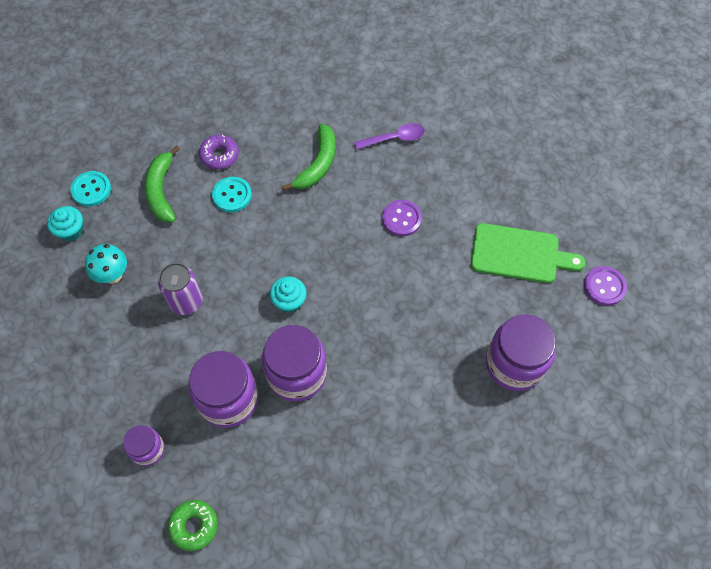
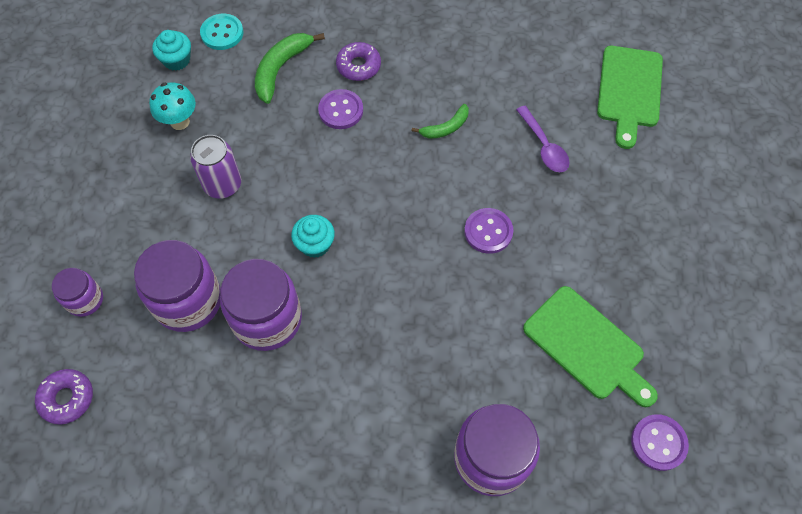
camera: 35 degrees right, 0 degrees up
green donut [168,500,218,551] -> purple donut [35,369,93,425]
turquoise button [212,177,252,212] -> purple button [318,89,363,129]
green banana [281,124,335,191] -> green banana [412,104,469,139], size x0.61
purple spoon [354,123,425,150] -> purple spoon turned 45 degrees clockwise [516,106,570,172]
none -> green cutting board [597,46,663,149]

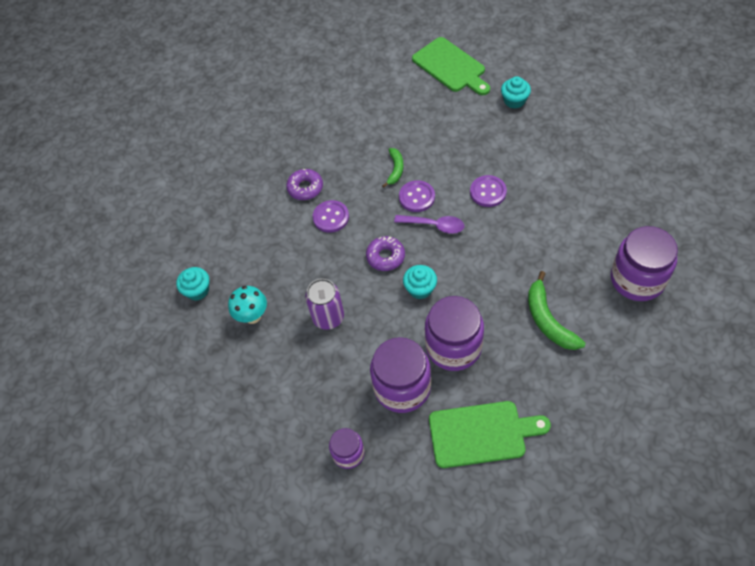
camera: 45 degrees left, 5 degrees down
purple donut [35,369,93,425] -> purple donut moved to [366,236,405,271]
turquoise button [200,14,244,50] -> none
green banana [255,33,325,104] -> green banana moved to [528,271,585,350]
purple spoon [516,106,570,172] -> purple spoon moved to [394,215,464,234]
green cutting board [523,286,658,407] -> green cutting board moved to [429,401,551,468]
purple button [631,414,689,471] -> purple button moved to [399,180,435,212]
none -> turquoise cupcake [501,76,531,109]

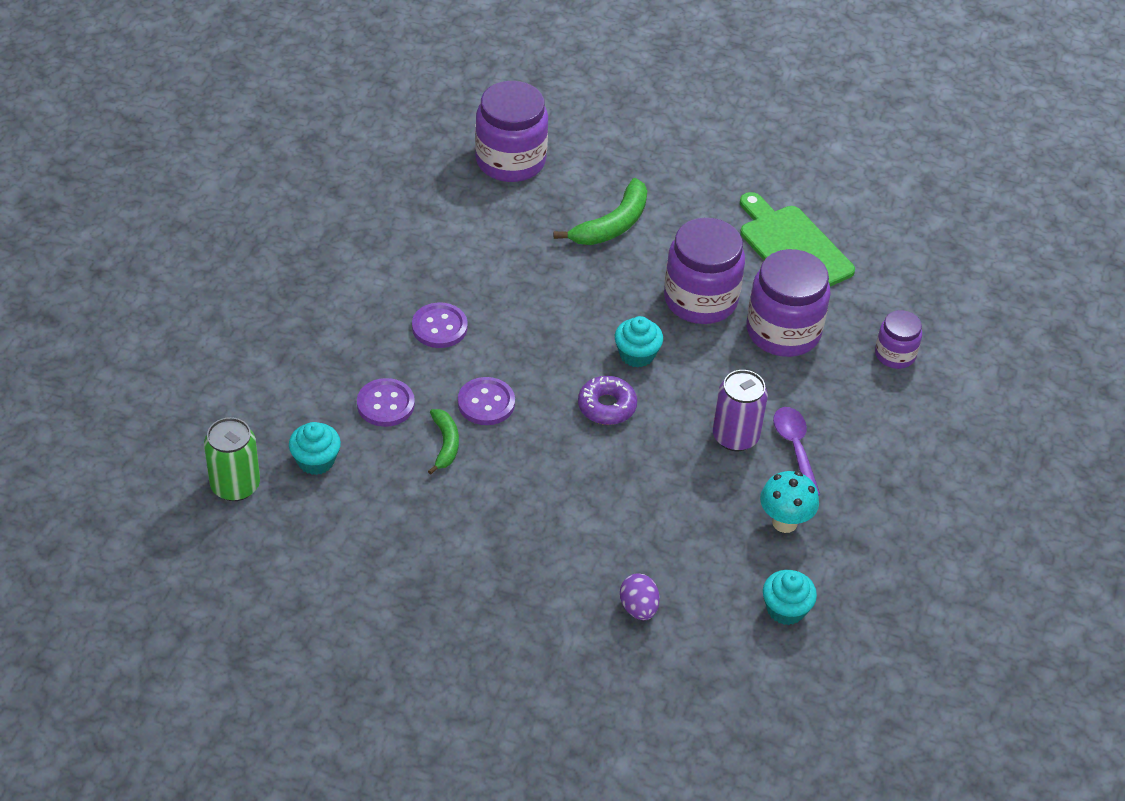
camera: 125 degrees left, 10 degrees down
purple donut [286,169,323,200] -> none
purple button [313,200,349,233] -> purple button moved to [357,378,415,427]
green banana [382,148,404,188] -> green banana turned 105 degrees clockwise [428,409,459,475]
purple spoon [394,215,464,234] -> purple spoon moved to [773,407,820,496]
green cutting board [412,37,490,95] -> none
turquoise cupcake [501,76,531,109] -> turquoise cupcake moved to [289,422,341,475]
none -> green can [204,417,260,501]
none -> purple egg [620,574,660,620]

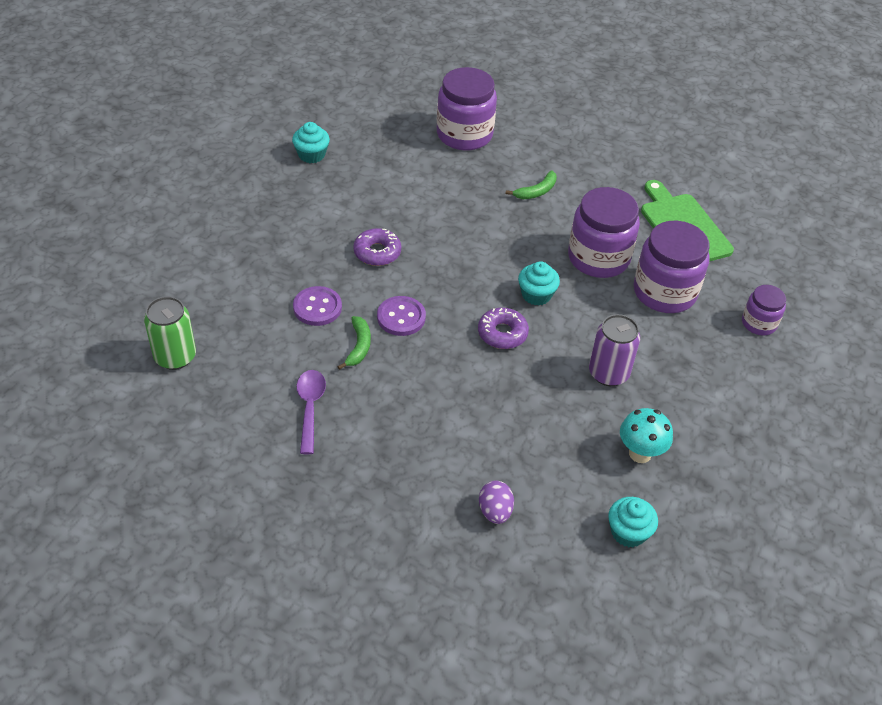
camera: 10 degrees right, 0 degrees up
turquoise cupcake [289,422,341,475] -> turquoise cupcake moved to [292,122,330,163]
purple button [412,303,468,348] -> purple donut [353,228,401,266]
green banana [554,178,647,245] -> green banana [506,170,557,199], size x0.61
purple spoon [773,407,820,496] -> purple spoon moved to [297,370,326,454]

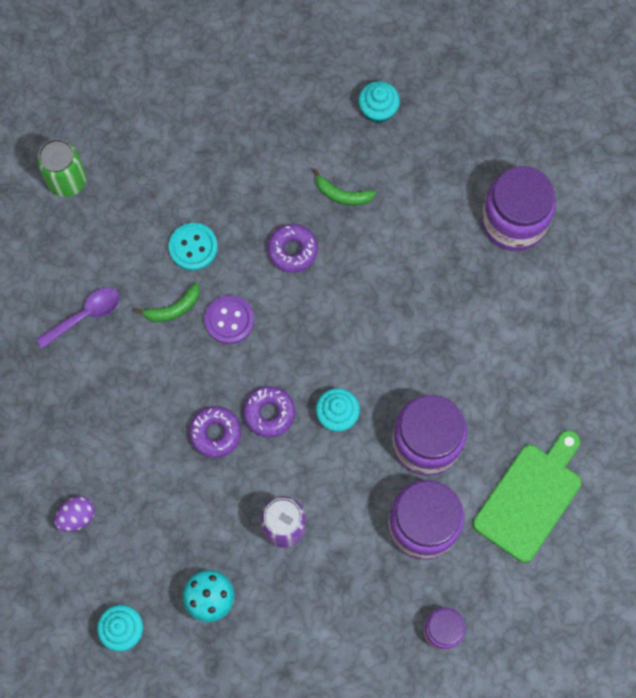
camera: 60 degrees right, 25 degrees up
purple button [293,286,342,326] -> turquoise button [169,223,218,271]
green banana [506,170,557,199] -> green banana moved to [313,169,376,205]
none -> purple donut [189,406,241,458]

